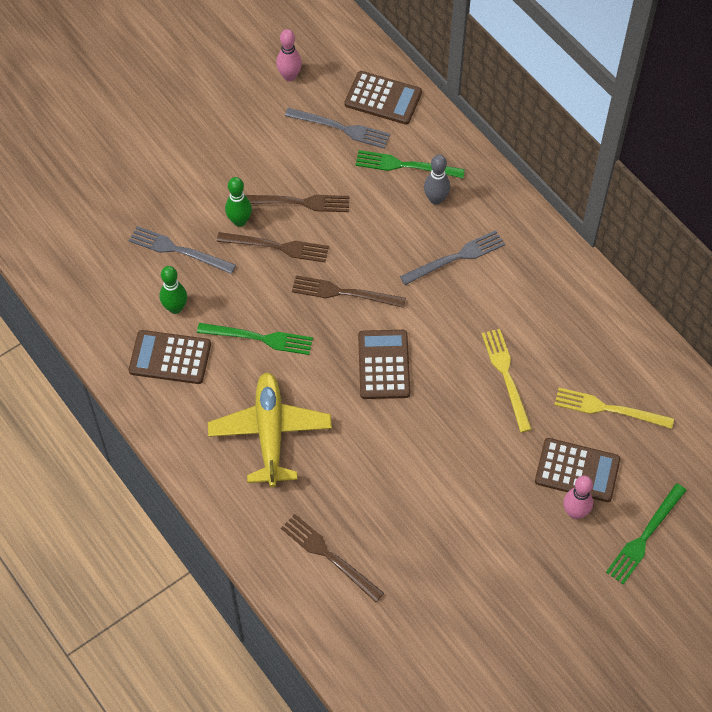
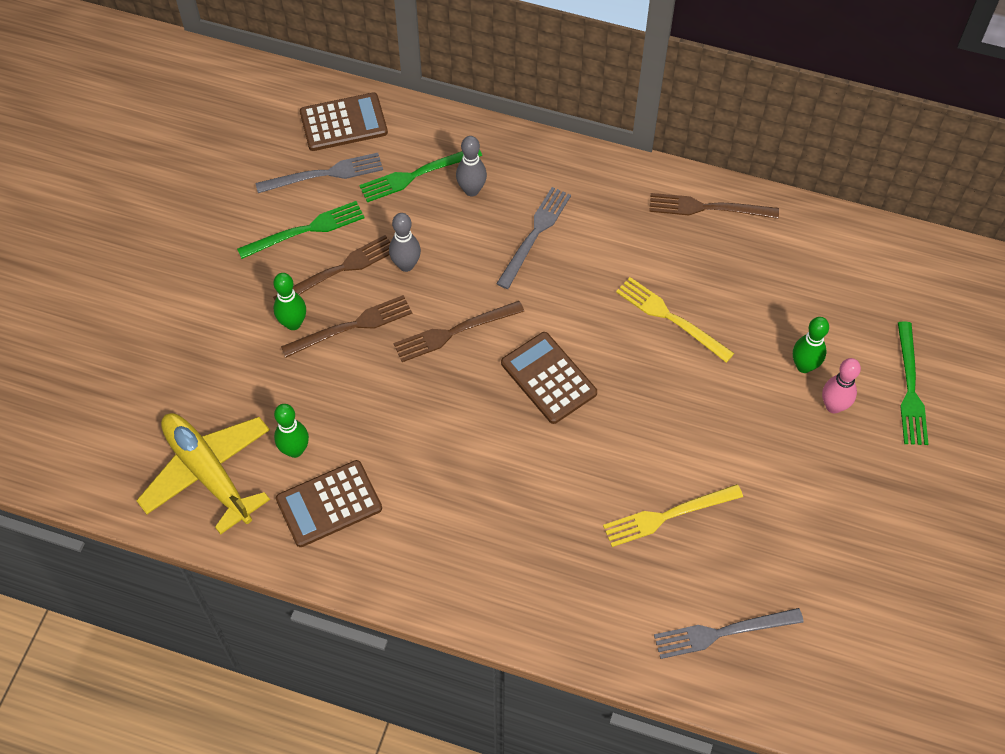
camera: 35 degrees left, 0 degrees up
grey fork [129,226,236,274] -> grey fork moved to [654,608,804,659]
green fork [197,323,313,355] -> green fork moved to [237,201,364,259]
yellow plane [208,372,332,487] -> yellow plane moved to [136,413,270,535]
pink bowling pin [276,29,302,81] -> none
brown fork [281,514,384,602] -> brown fork moved to [649,193,779,219]
brown calculator [535,438,620,502] -> green bowling pin [793,317,829,373]
yellow fork [555,388,674,429] -> yellow fork moved to [603,484,743,547]
none -> grey bowling pin [389,213,421,272]

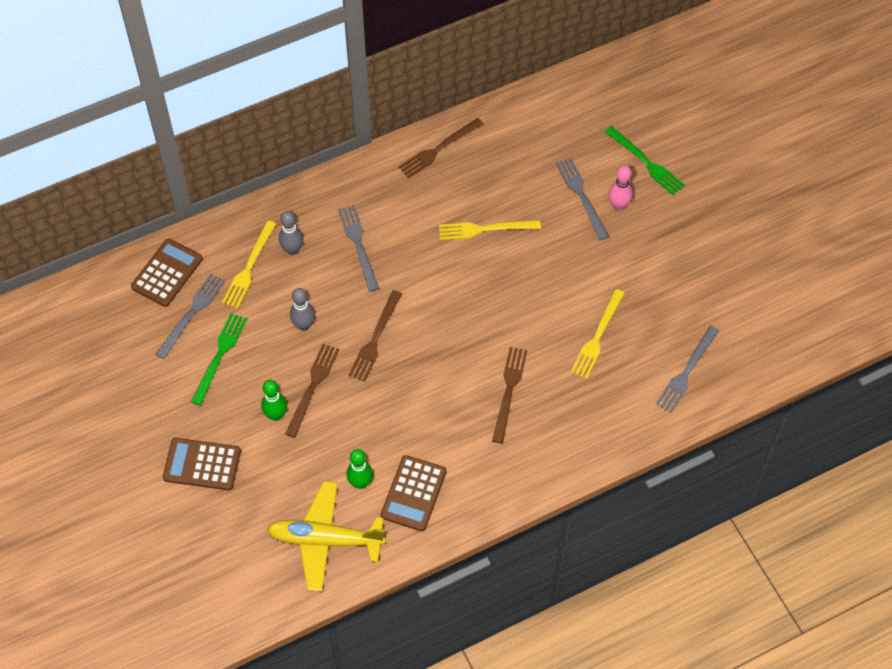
camera: 45 degrees left, 0 degrees up
brown fork [273,235,390,300] -> brown fork moved to [492,347,527,443]
green fork [359,149,482,202] -> yellow fork [222,221,276,308]
brown calculator [501,332,597,424] -> brown calculator moved to [163,438,241,490]
green bowling pin [793,317,829,373] -> grey fork [556,158,609,241]

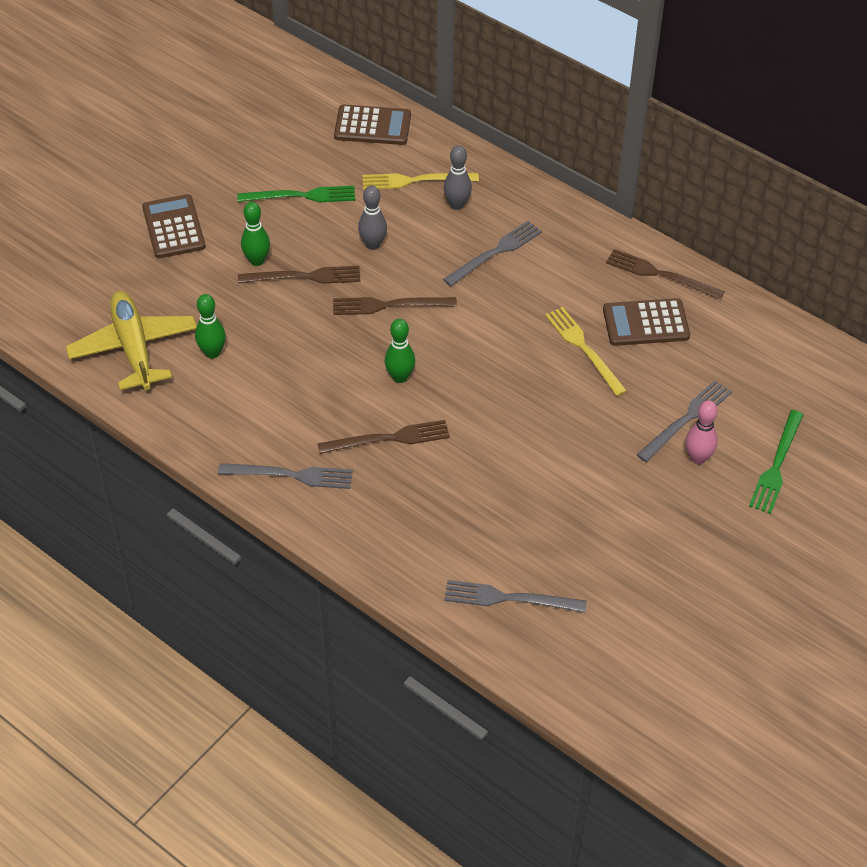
camera: 65 degrees right, 10 degrees down
grey fork [156,274,225,359] -> grey fork moved to [218,463,353,489]
brown calculator [381,455,447,531] -> brown calculator moved to [603,298,690,346]
yellow fork [571,289,625,379] -> none
none -> green bowling pin [385,319,415,383]

